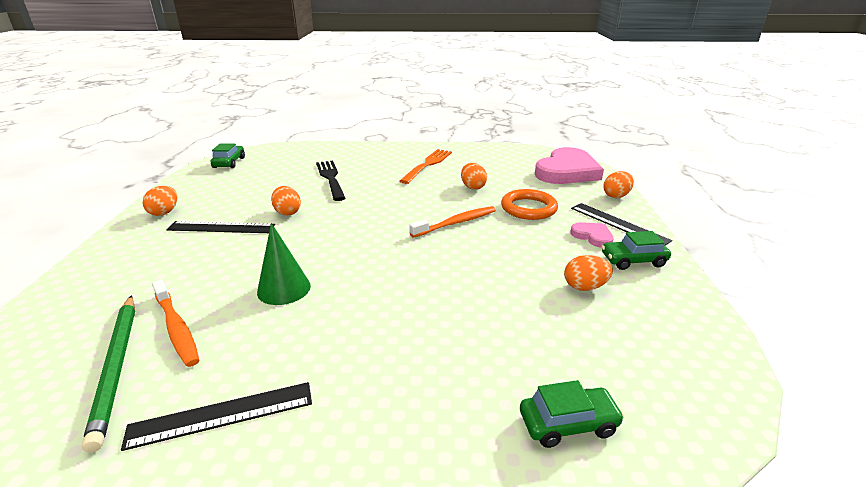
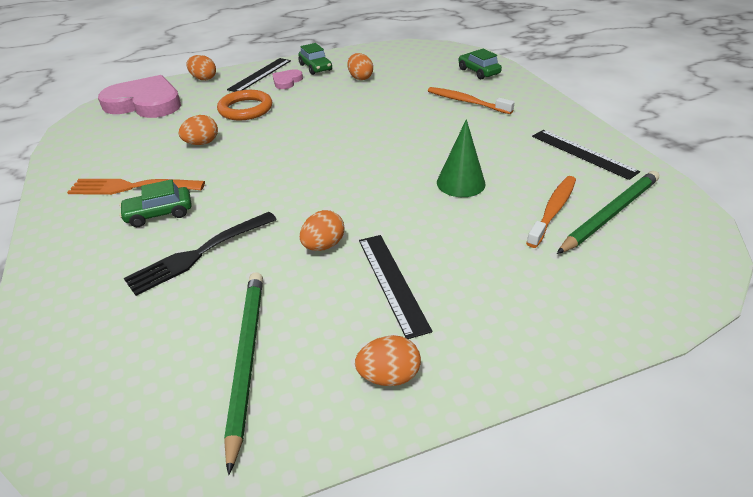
camera: 110 degrees left, 10 degrees up
green car [211,143,245,168] -> green car moved to [119,179,192,227]
orange toothbrush [409,206,496,238] -> orange toothbrush moved to [428,87,515,114]
none -> green pencil [224,272,263,475]

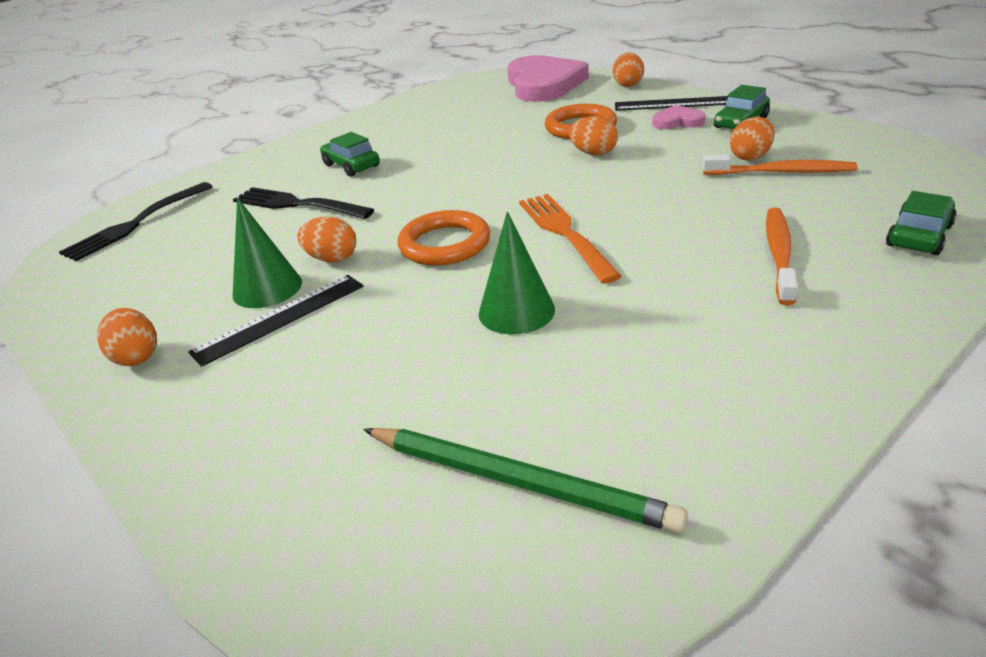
camera: 70 degrees right, 5 degrees down
orange fork [67,179,205,195] -> orange fork moved to [519,194,622,284]
orange egg [179,115,218,145] -> orange egg moved to [569,116,618,155]
green pencil [224,272,263,475] -> none
orange toothbrush [526,176,576,248] -> orange toothbrush moved to [703,154,857,175]
black ruler [532,130,640,180] -> none
none -> black fork [59,182,213,261]
none -> green cone [233,198,302,308]
none -> orange ring [397,210,490,266]

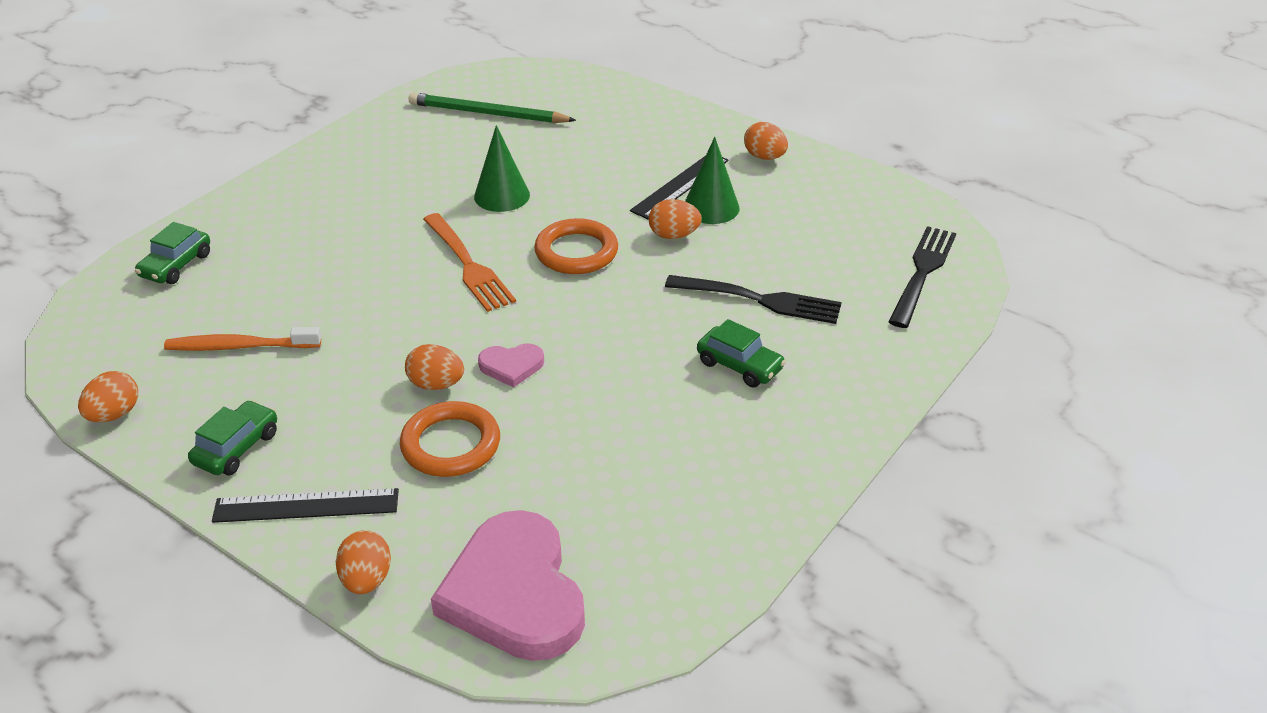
camera: 165 degrees right, 5 degrees up
pink heart [652,105,706,129] -> pink heart moved to [478,343,544,388]
orange egg [730,117,775,160] -> orange egg moved to [78,371,138,422]
orange toothbrush [766,208,798,306] -> none

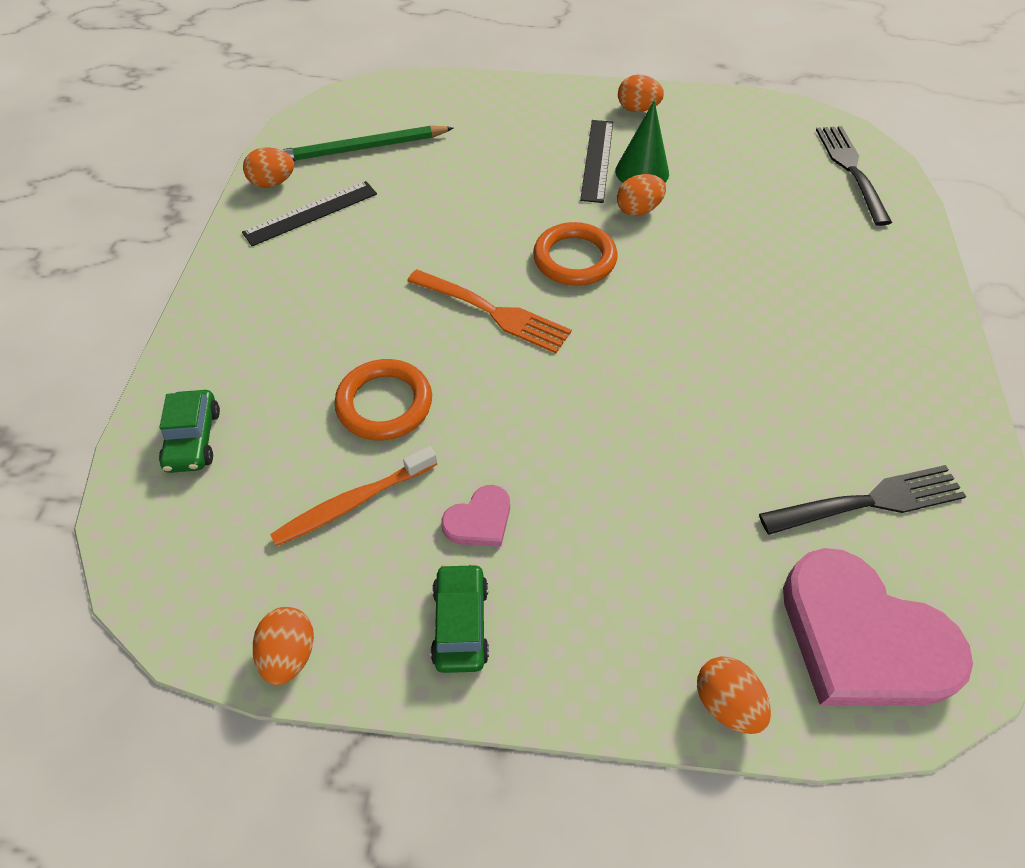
camera: 30 degrees left, 15 degrees up
black ruler [212,488,399,523] -> black ruler moved to [242,181,377,246]
orange ring [400,401,500,477] -> orange ring moved to [334,359,432,440]
orange egg [405,344,464,390] -> orange egg moved to [243,147,294,188]
green cone [474,125,530,212] -> none
pink heart [478,343,544,388] -> pink heart moved to [441,485,510,547]
black fork [665,275,842,324] -> black fork moved to [759,465,966,535]
green car [697,319,786,387] -> none

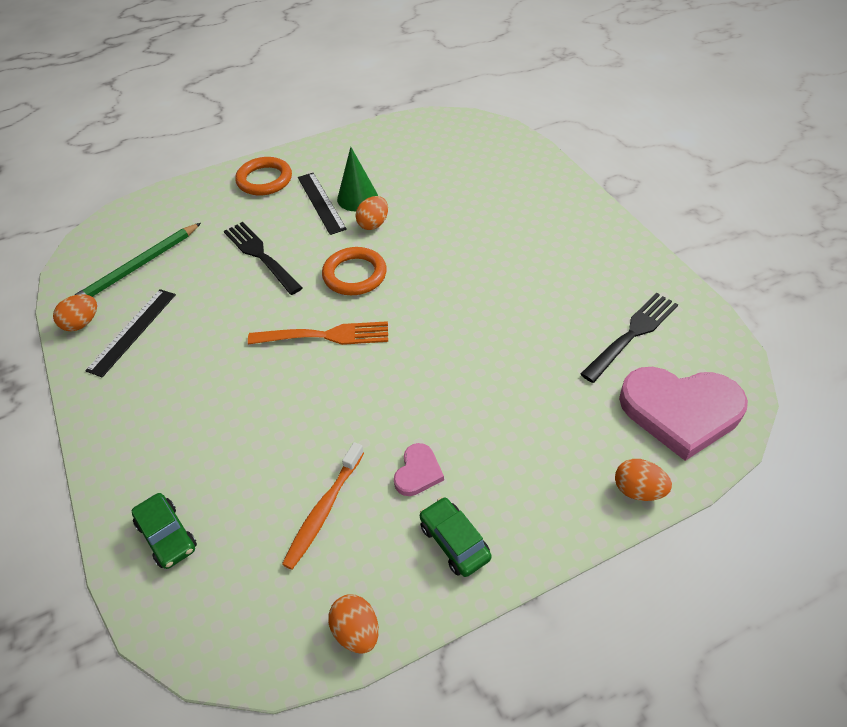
camera: 30 degrees left, 5 degrees down
orange ring [334,359,432,440] -> orange ring moved to [235,157,292,195]
orange egg [618,75,664,112] -> none
black fork [816,126,892,226] -> black fork moved to [224,222,303,295]

